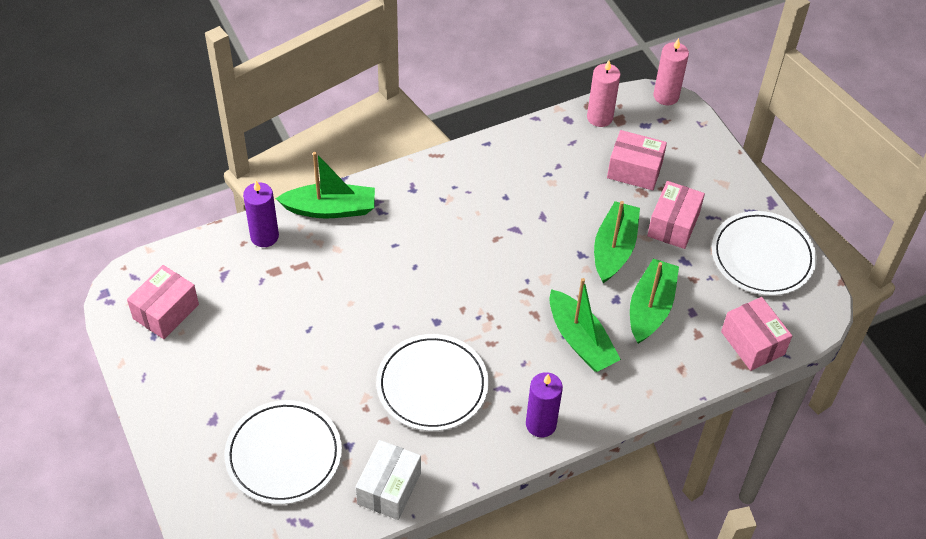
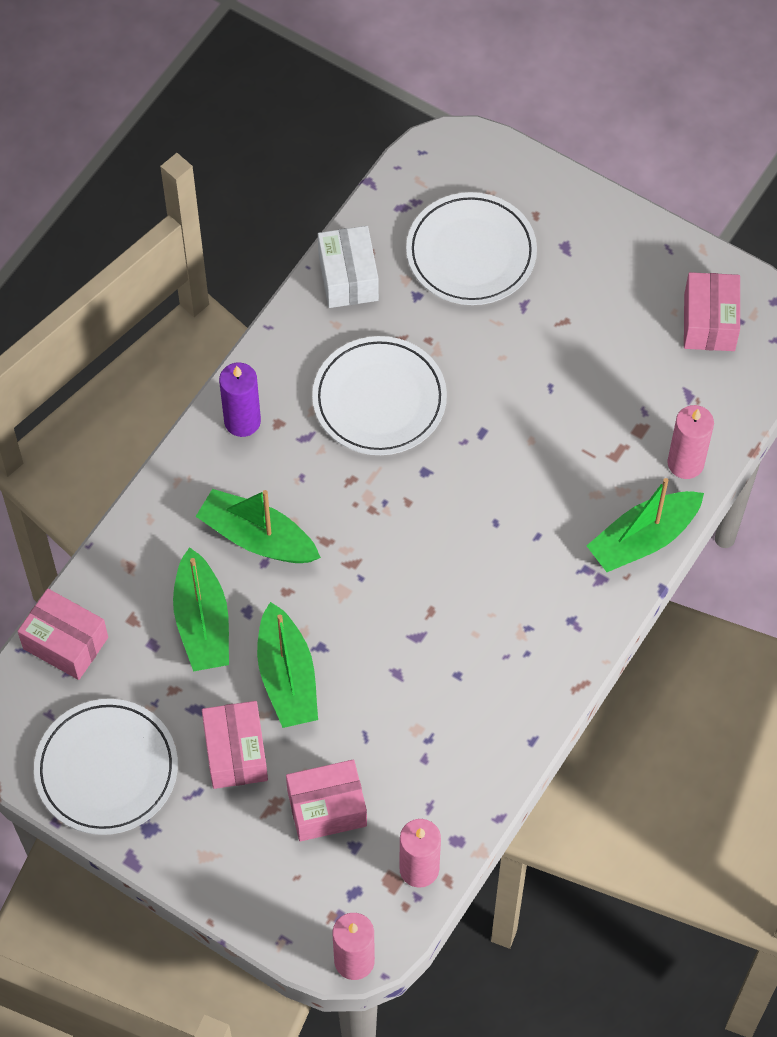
camera: 150 degrees right, 10 degrees up
purple candle [243,181,279,247] -> pink candle [667,405,714,479]

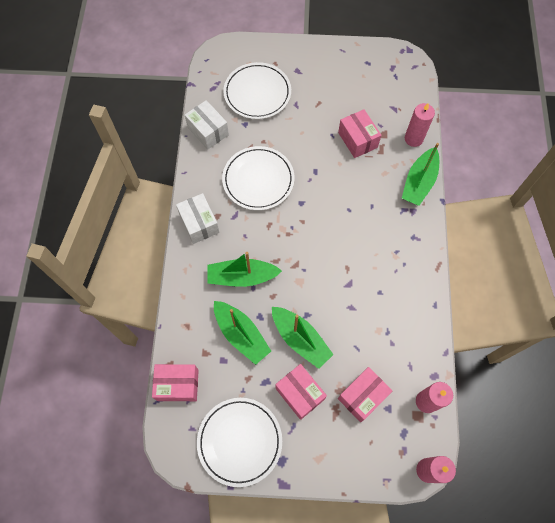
camera: 30 degrees left, 5 degrees up
purple candle [219,362,261,437] -> white box [176,193,219,244]
pink box [684,272,740,351] -> pink box moved to [338,109,381,158]

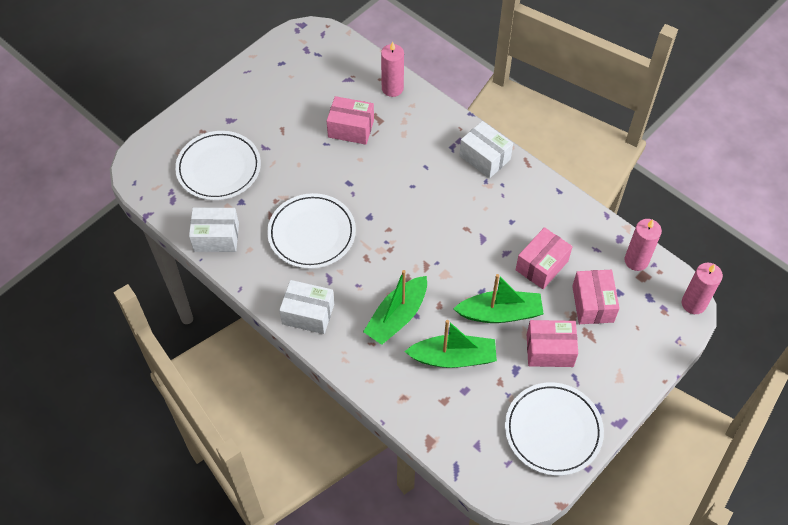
camera: 50 degrees left, 10 degrees down
pink box [152,364,199,401] -> pink box moved to [516,227,573,289]
green boat [402,143,439,206] -> none
none -> white box [459,121,513,178]

